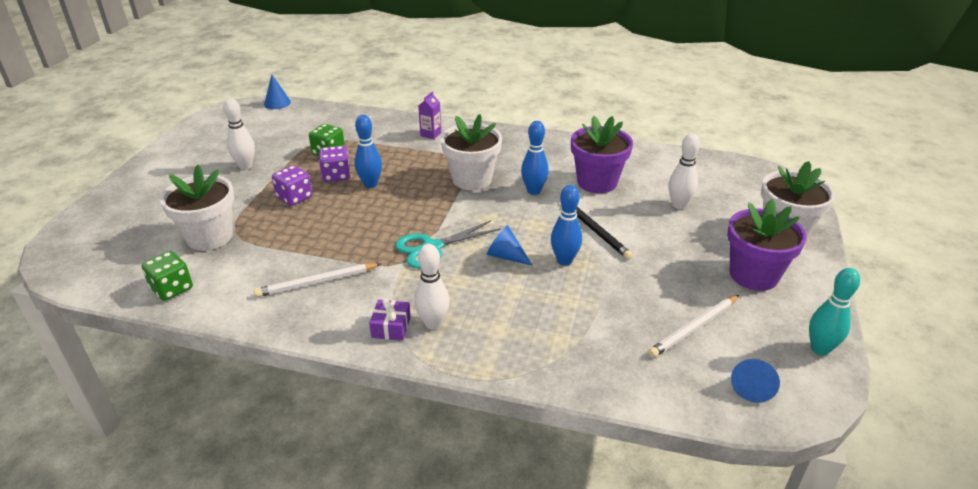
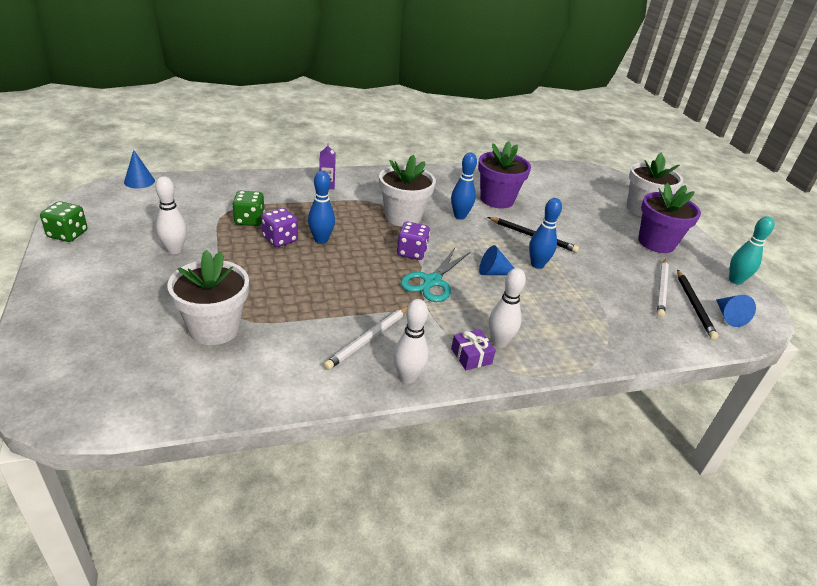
camera: 35 degrees left, 0 degrees up
green dice [142,251,193,301] -> green dice moved to [40,201,87,242]
purple dice [272,165,312,206] -> purple dice moved to [397,222,430,260]
white bowling pin [669,134,700,209] -> white bowling pin moved to [393,299,429,384]
none -> black pencil [677,270,718,340]

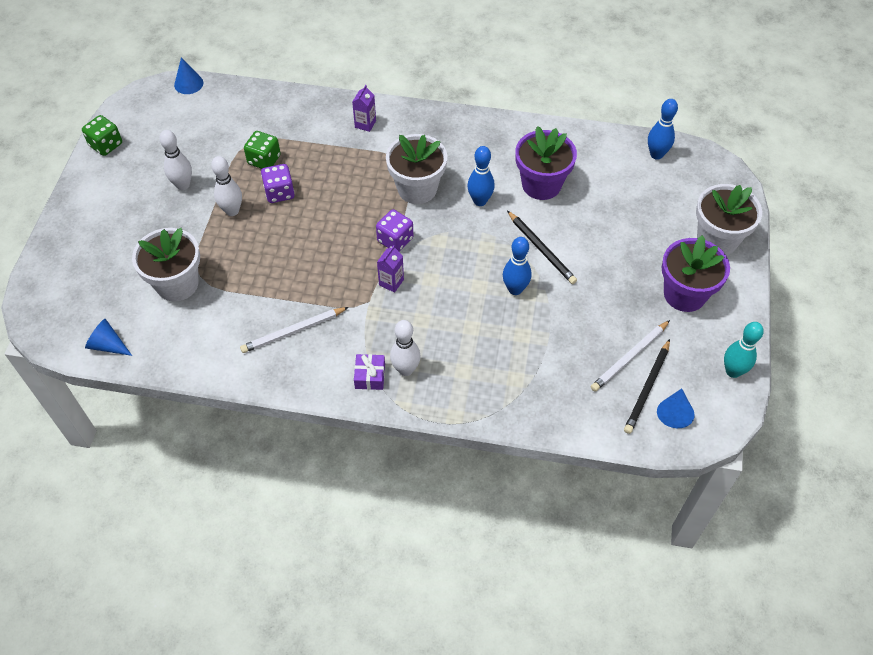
camera: 30 degrees right, 20 degrees up
blue bowling pin [308,171,335,244] -> blue bowling pin moved to [648,99,678,160]
white bowling pin [393,299,429,384] -> white bowling pin moved to [211,156,242,216]
turquoise scissors [401,248,470,302] -> purple carton [377,245,404,293]
blue cone [479,245,514,275] -> blue cone moved to [85,319,132,356]

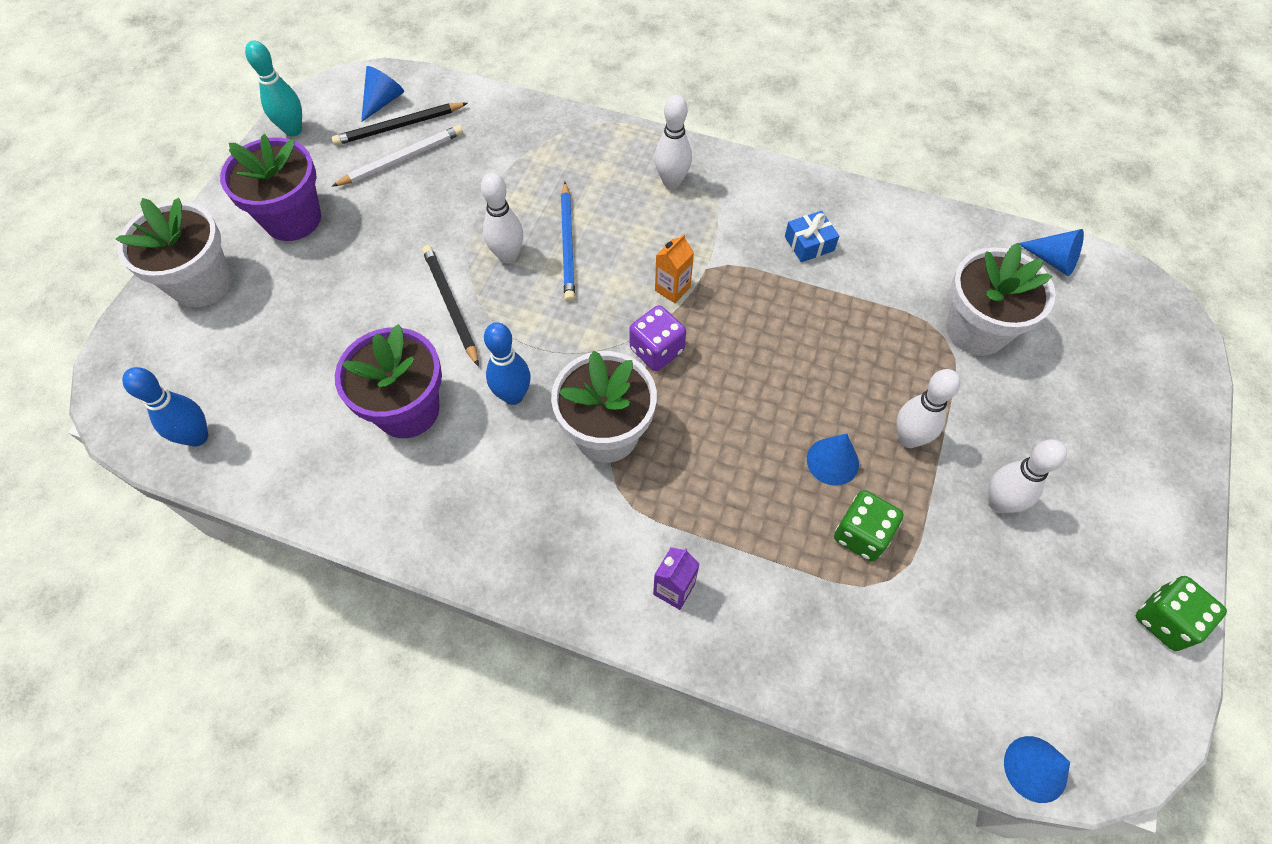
camera: 170 degrees left, 5 degrees up
white pencil [240,307,349,353] -> blue gift [785,211,839,262]
purple dice [261,164,295,203] -> blue cone [807,433,859,486]
purple gift [354,354,385,390] -> none
purple carton [377,245,404,293] -> orange carton [655,234,694,303]
blue bowling pin [503,237,532,295] -> white bowling pin [481,173,523,264]
black pencil [624,339,670,434] -> black pencil turned 150 degrees counterclockwise [331,102,468,146]
none -> blue pencil [561,182,575,302]

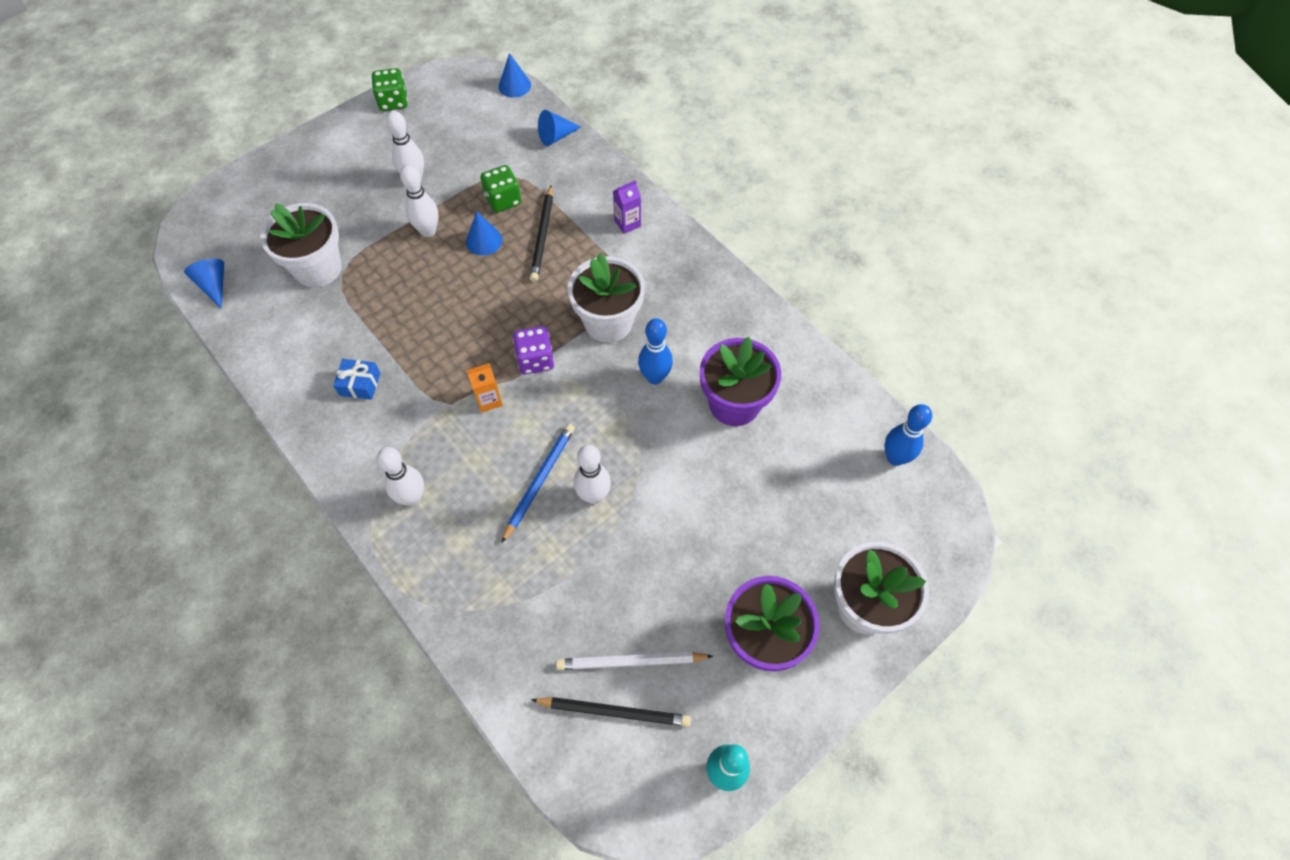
camera: 150 degrees left, 0 degrees up
blue cone [361,66,404,122] -> blue cone moved to [538,110,581,146]
black pencil [422,245,479,367] -> black pencil moved to [530,186,553,282]

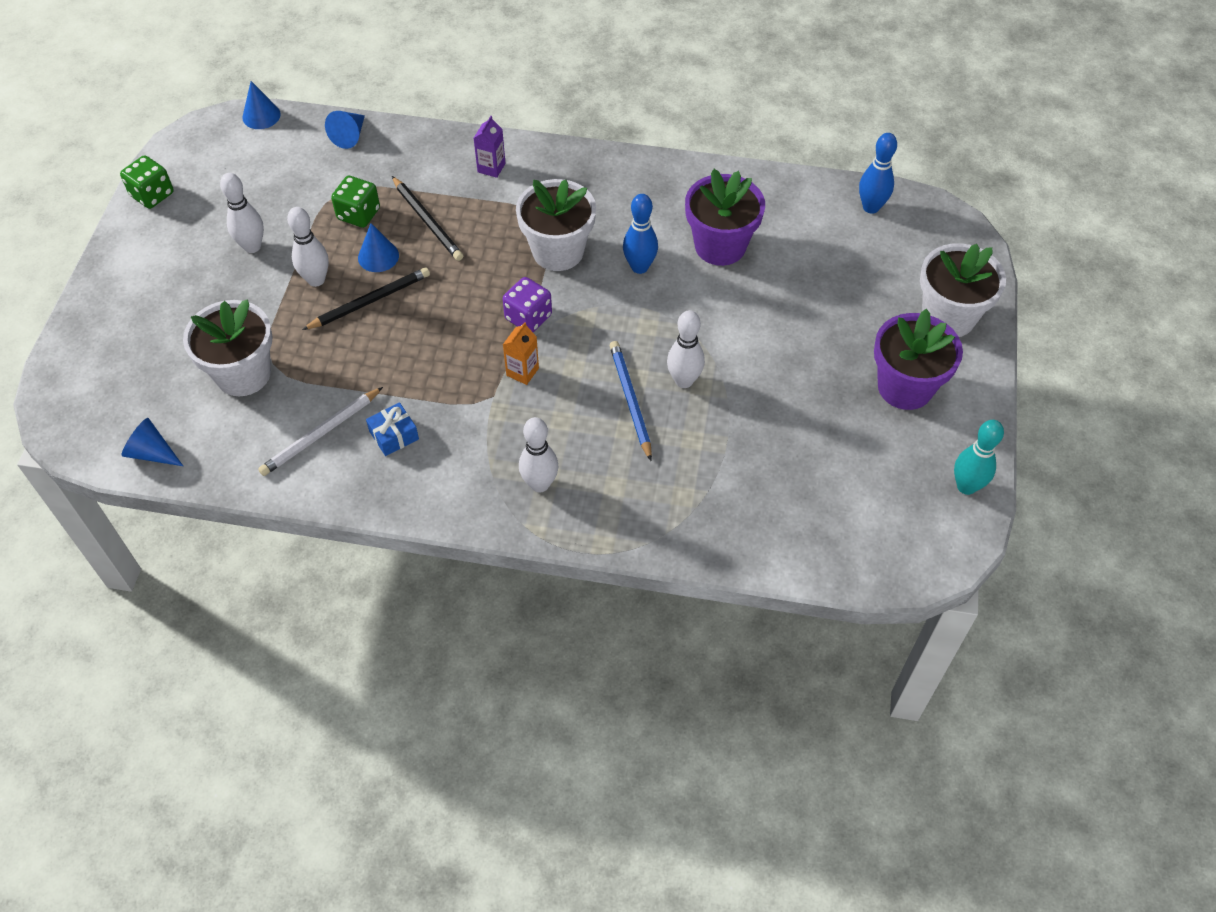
camera: 40 degrees left, 5 degrees down
black pencil [531,697,691,727] -> black pencil moved to [302,267,430,330]
white pencil [556,652,713,670] -> white pencil moved to [258,387,383,476]

